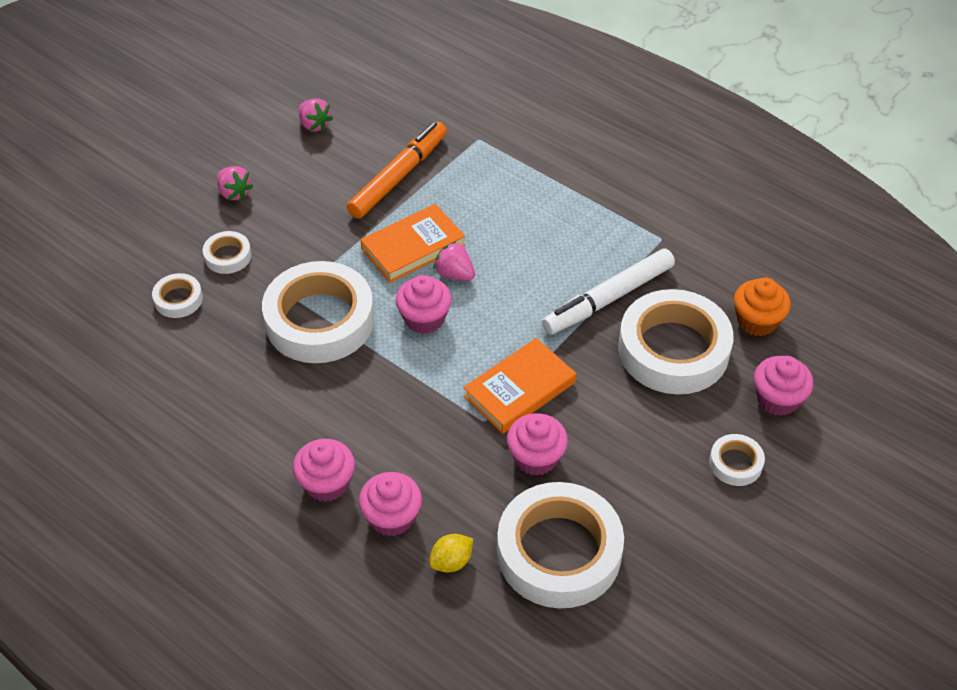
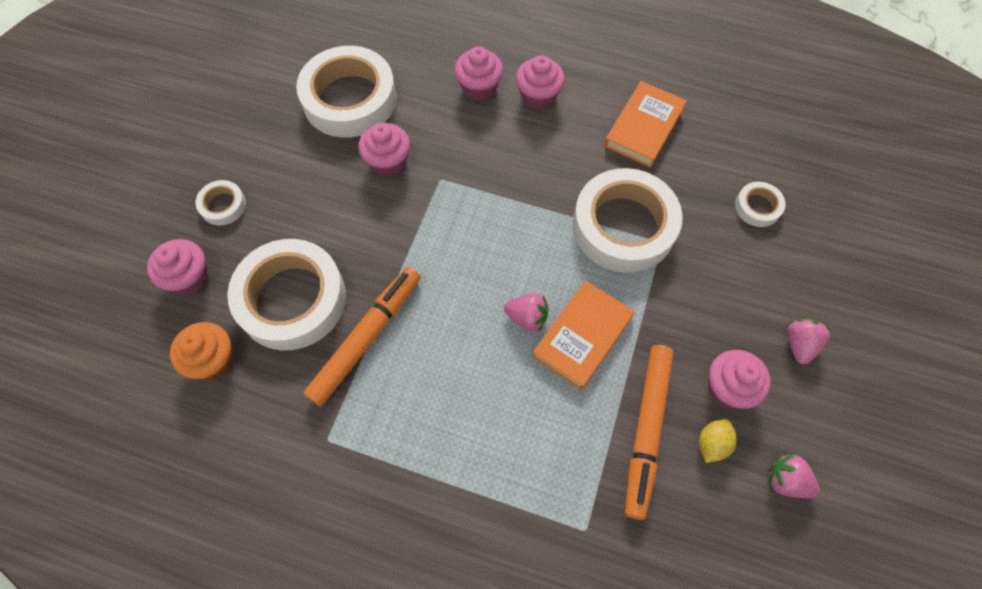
camera: 160 degrees right, 15 degrees up
white tape [203,231,252,274] -> none
pink strawberry [217,166,253,200] -> pink strawberry turned 75 degrees clockwise [787,319,830,365]
pink cupcake [395,275,452,334] -> pink cupcake moved to [709,350,771,409]
yellow lemon [429,534,473,573] -> yellow lemon moved to [699,419,737,463]
orange book [463,338,576,434] -> orange book moved to [604,81,687,167]
white marker [542,248,675,335] -> orange marker [304,267,421,406]

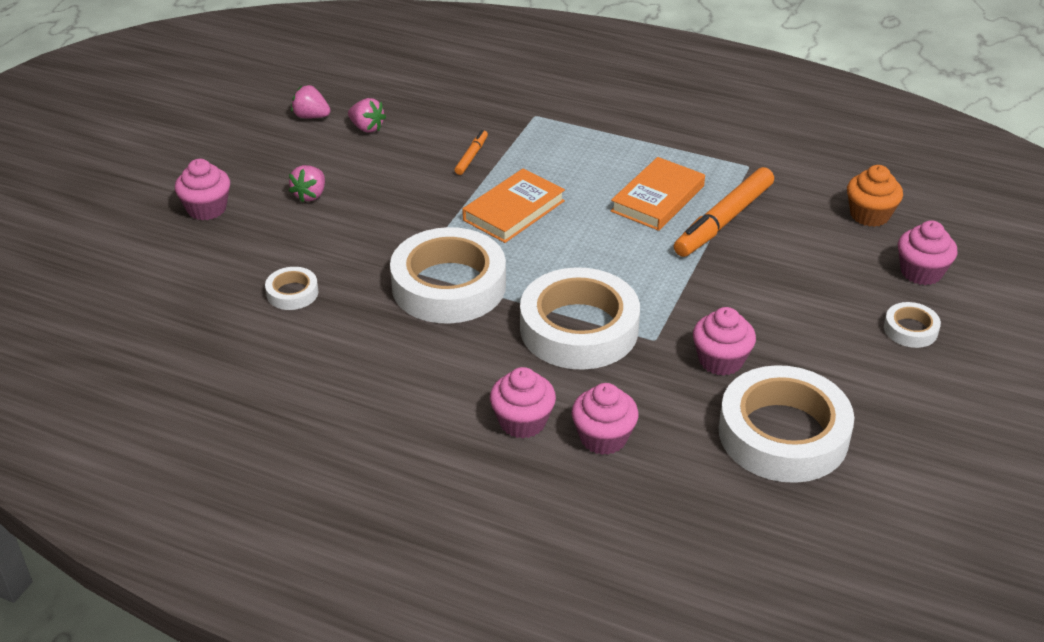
camera: 175 degrees left, 25 degrees down
white tape [227,239,346,350] -> white tape moved to [520,267,640,370]
pink strawberry [504,293,548,332] -> pink strawberry moved to [291,85,331,118]
orange book [604,81,687,167] -> orange book moved to [611,157,705,231]
orange marker [625,345,674,520] -> orange marker [455,130,488,175], size x0.48
yellow lemon [699,419,737,463] -> none
pink cupcake [709,350,771,409] -> pink cupcake moved to [175,159,230,220]

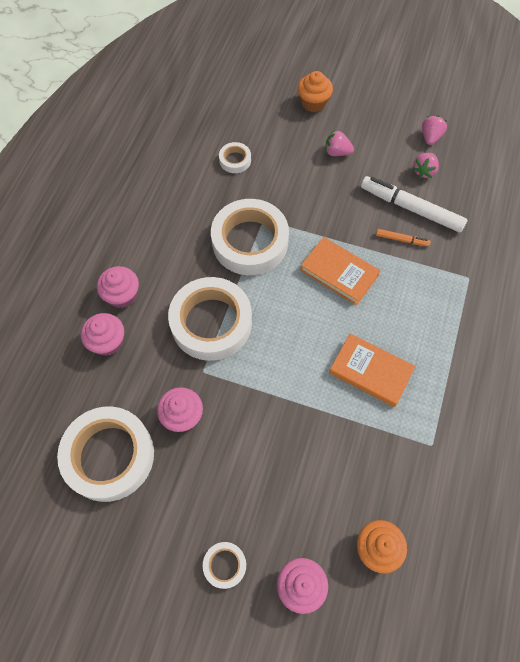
camera: 85 degrees right, 25 degrees up
pink cupcake [175,159,230,220] -> orange cupcake [298,71,333,112]
orange marker [674,167,774,257] -> none
none -> white marker [361,176,468,233]

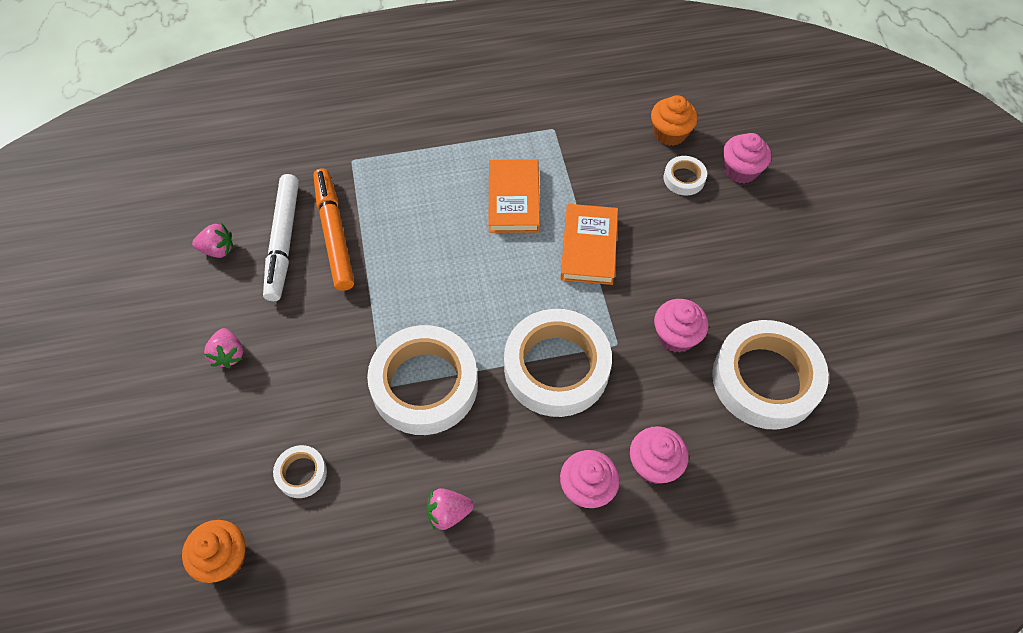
camera: 120 degrees left, 5 degrees down
white tape [203,542,246,589] -> white tape moved to [664,156,707,196]
orange cupcake [298,71,333,112] -> orange cupcake moved to [182,520,245,583]
orange book [300,237,380,306] -> orange book moved to [560,204,618,285]
orange marker [376,229,431,246] -> orange marker [313,168,354,291], size x2.09
pink strawberry [422,115,447,145] -> pink strawberry moved to [427,488,474,530]

